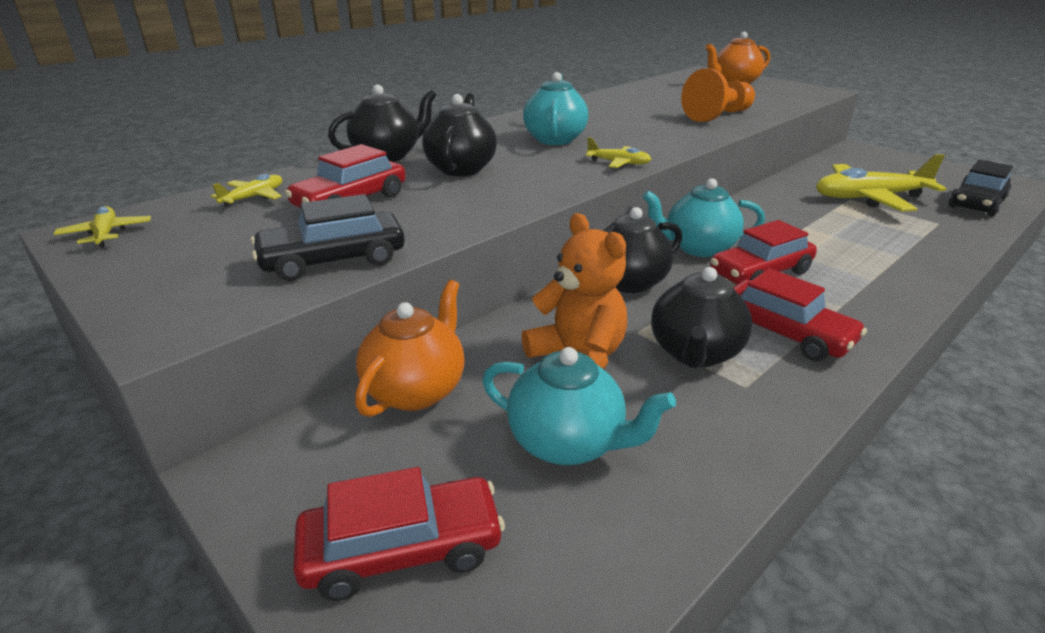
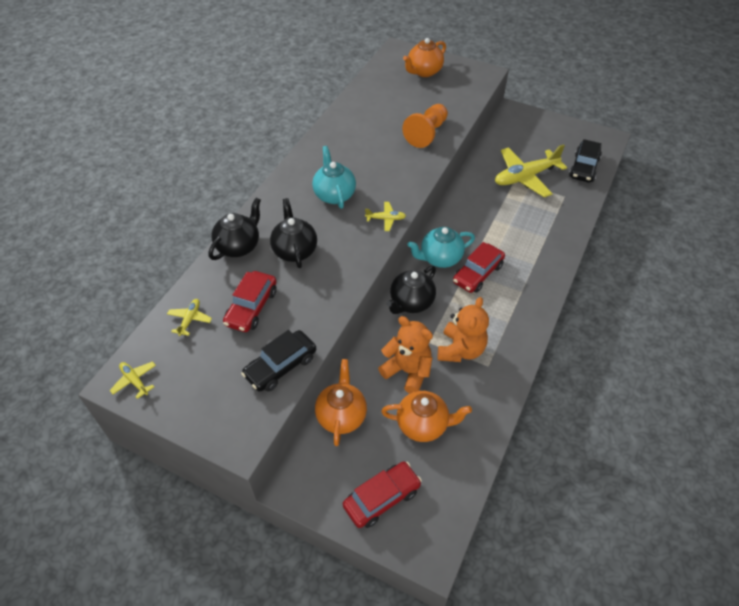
camera: 20 degrees left, 20 degrees up
turquoise teapot [482,347,676,465] -> orange teapot [381,391,472,442]
black teapot [651,267,752,368] -> orange teddy bear [438,297,489,362]
red car [733,268,867,361] -> none

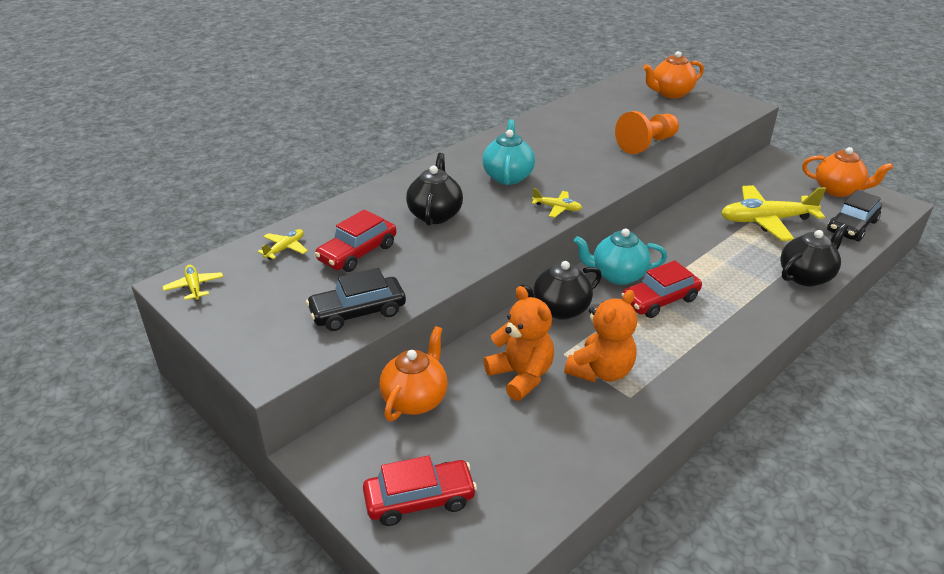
camera: 20 degrees right, 15 degrees down
black teapot [209,198,261,260] -> black teapot moved to [780,224,848,286]
orange teapot [381,391,472,442] -> orange teapot moved to [802,147,893,197]

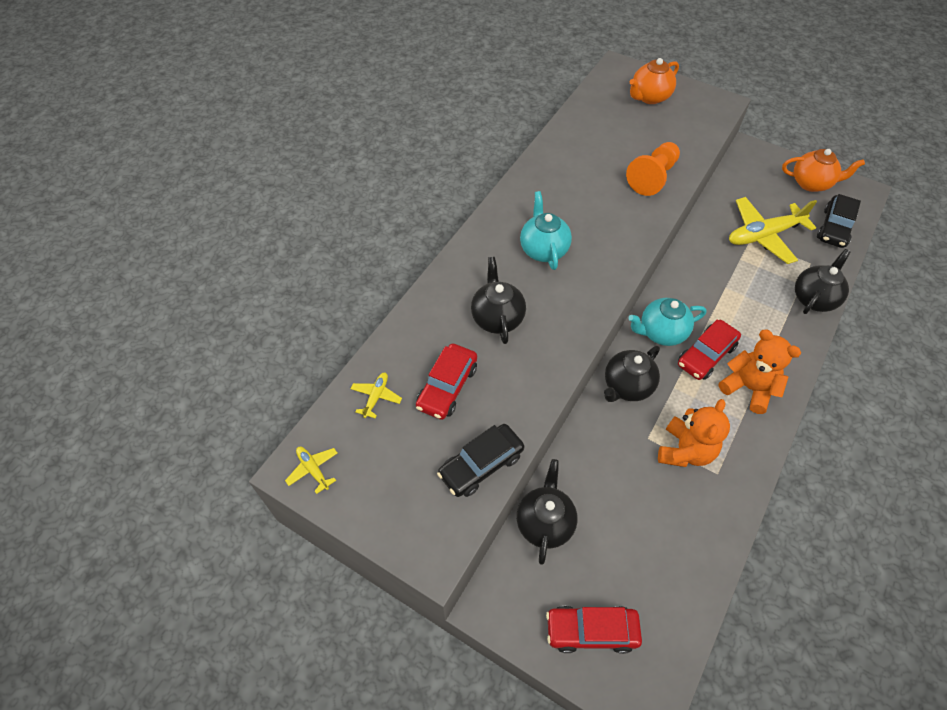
camera: 15 degrees left, 20 degrees up
red car [363,455,477,526] -> red car turned 150 degrees counterclockwise [546,606,642,654]
orange teapot [379,326,448,421] -> black teapot [517,459,578,565]
orange teddy bear [484,286,554,401] -> orange teddy bear moved to [719,330,801,414]
yellow plane [532,188,582,218] -> none

